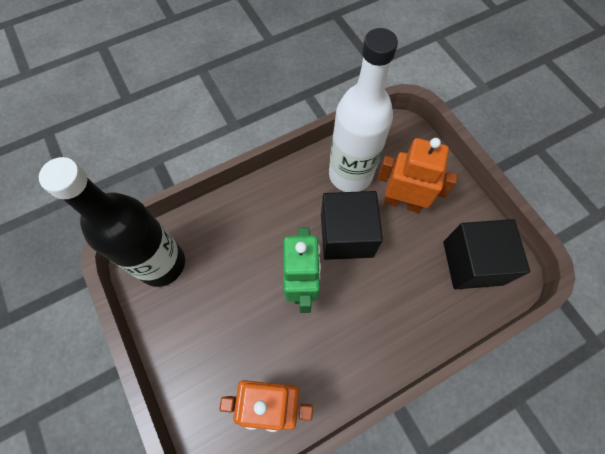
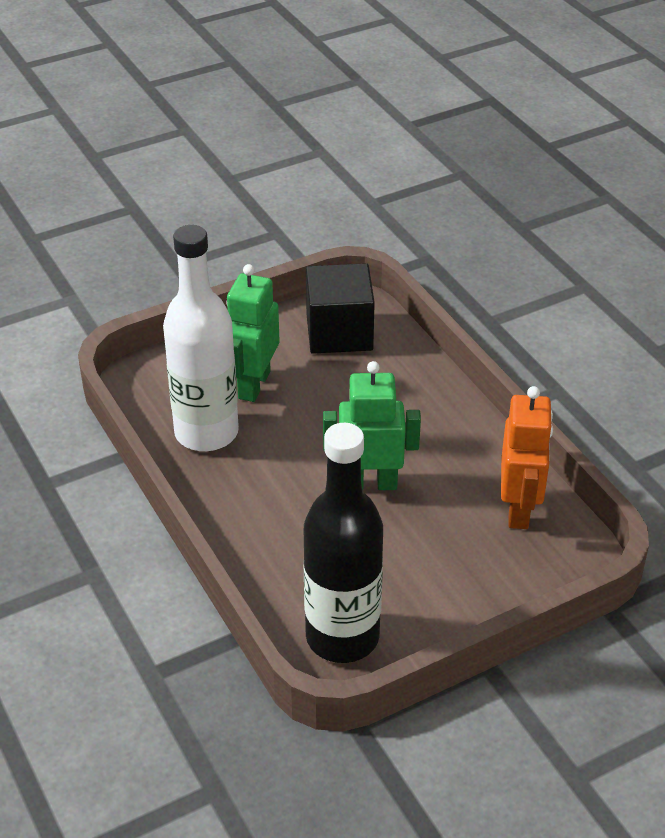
camera: 90 degrees left, 25 degrees down
black cube [321,191,383,260] -> none
orange robot [377,138,458,213] -> green robot [226,264,279,402]

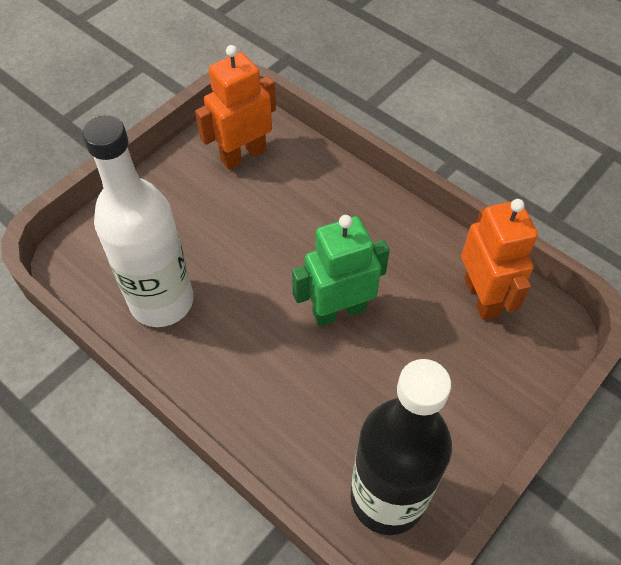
camera: 20 degrees left, 15 degrees up
green robot [226,264,279,402] -> none
black cube [306,263,375,354] -> orange robot [195,45,276,170]

